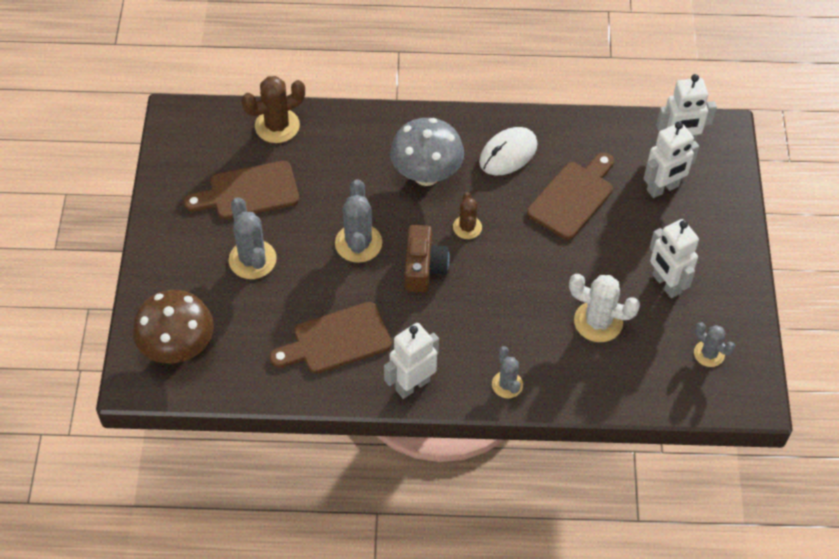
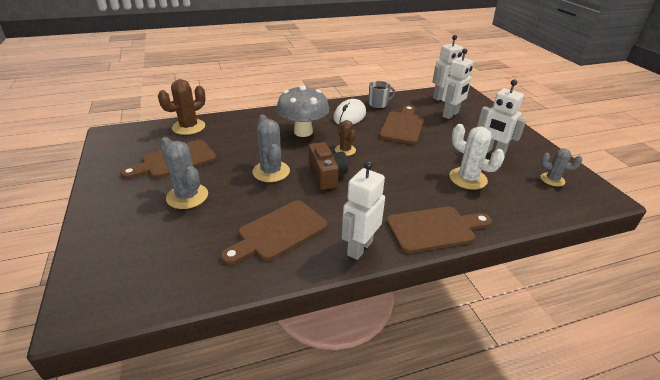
camera: 20 degrees left, 20 degrees down
brown mushroom [133,290,214,363] -> none
grey cactus [492,346,523,398] -> brown cutting board [386,207,492,253]
white cactus [569,274,640,342] -> white cactus turned 45 degrees clockwise [449,124,505,190]
none -> grey mug [369,81,395,109]

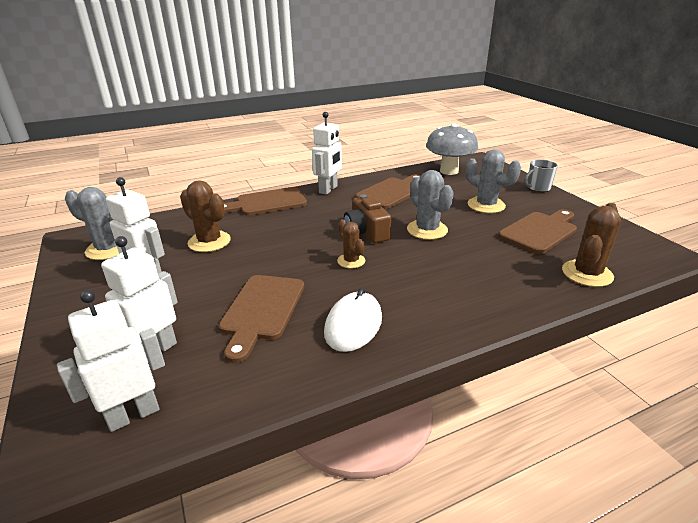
camera: 175 degrees right, 5 degrees down
grey mushroom [276,85,329,137] -> grey mushroom moved to [426,123,478,175]
grey mug [369,81,395,109] -> grey mug moved to [524,160,558,192]
white cactus [449,124,505,190] -> brown cactus [180,180,231,252]
grey cactus [541,149,582,186] -> grey cactus [65,187,119,260], size x1.61

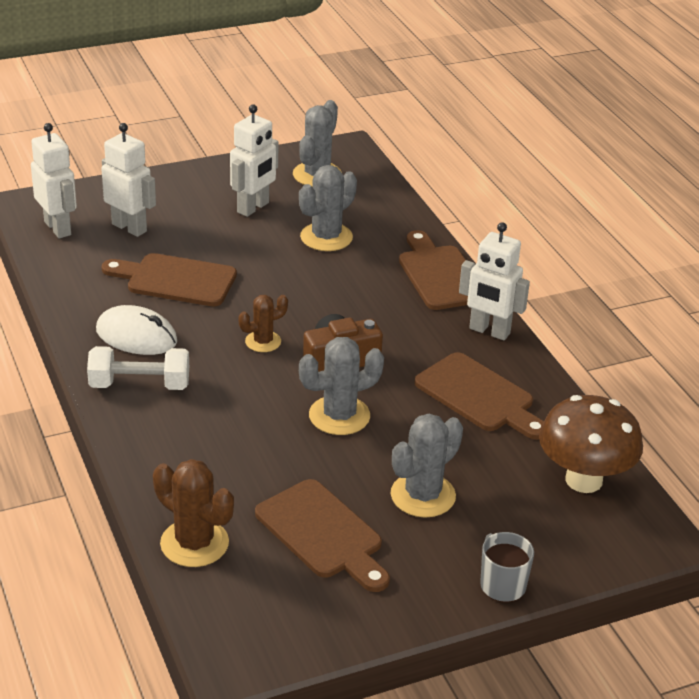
camera: 90 degrees right, 5 degrees up
brown cactus [180,180,231,252] -> grey cactus [299,165,357,251]
grey mushroom [426,123,478,175] -> brown mushroom [539,395,643,493]
none -> white dumbbell [87,346,189,390]

